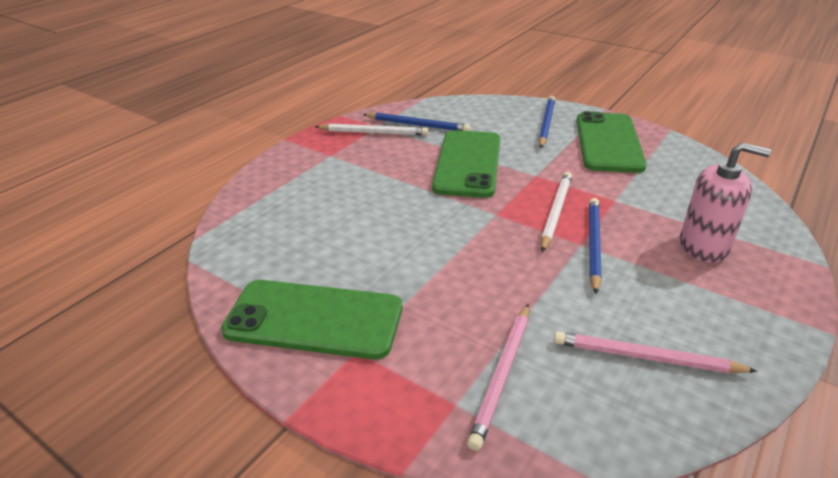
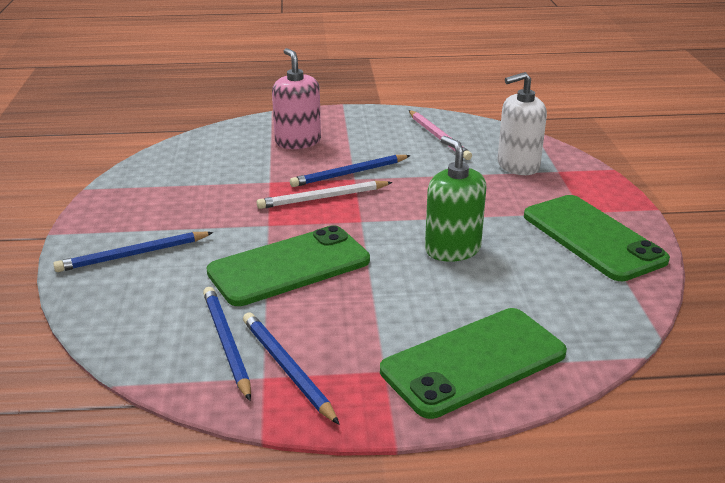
camera: 130 degrees left, 5 degrees down
white pencil [315,123,429,136] -> blue pencil [243,312,340,425]
pink pencil [467,304,529,451] -> white soap dispenser [498,72,547,175]
green phone [577,111,647,173] -> green phone moved to [380,308,567,419]
none -> green soap dispenser [425,136,487,262]

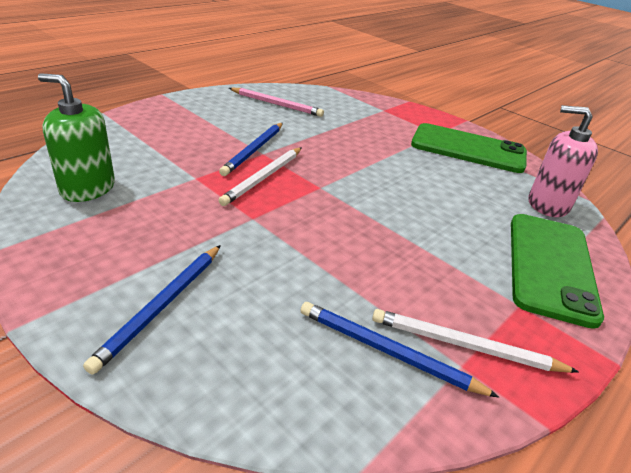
camera: 45 degrees left, 5 degrees up
green phone [206,225,370,306] -> none
blue pencil [243,312,340,425] -> white pencil [372,309,579,373]
pink soap dispenser [272,48,321,149] -> pink soap dispenser moved to [529,105,598,217]
green soap dispenser [425,136,487,262] -> green soap dispenser moved to [38,73,115,202]
white soap dispenser [498,72,547,175] -> none

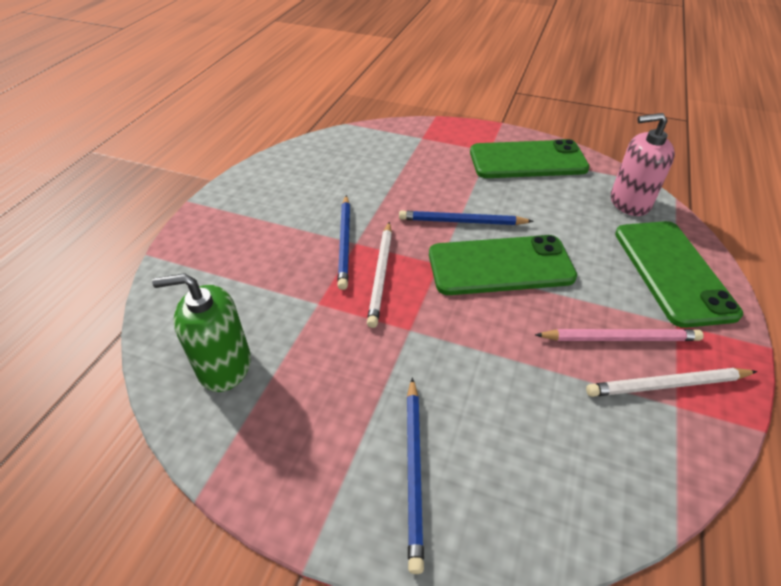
camera: 20 degrees left, 10 degrees up
pink pencil [229,88,324,117] -> pink pencil moved to [535,329,703,341]
blue pencil [301,302,499,398] -> blue pencil moved to [399,211,534,225]
none -> green phone [429,235,577,295]

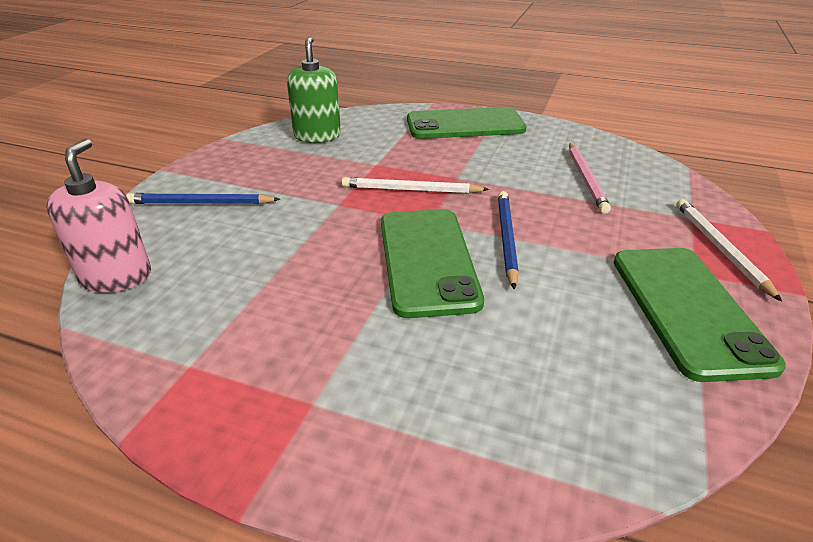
camera: 90 degrees right, 10 degrees down
blue pencil [337,195,350,290] -> none
pink pencil [535,329,703,341] -> pink pencil moved to [569,144,611,214]
white pencil [586,368,757,397] -> white pencil moved to [677,199,782,302]
pink soap dispenser [611,113,675,216] -> pink soap dispenser moved to [46,139,151,293]
green phone [615,221,743,328] -> green phone moved to [407,107,527,139]

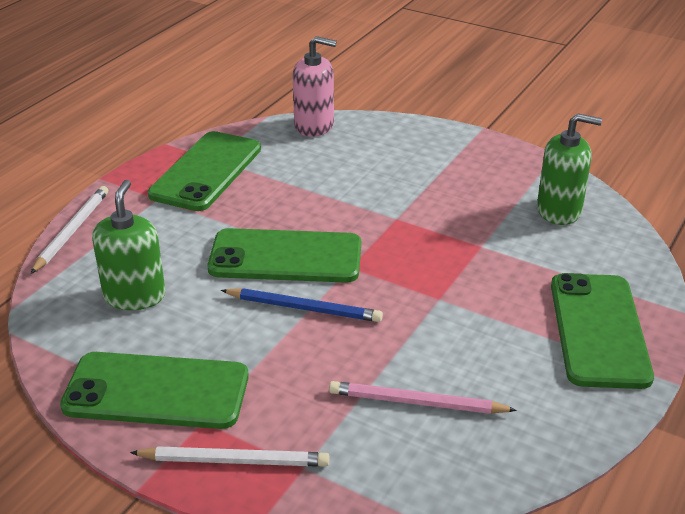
camera: 100 degrees right, 0 degrees up
blue pencil [126,193,280,204] -> none
white pencil [342,177,489,193] -> white pencil moved to [30,186,108,274]
none -> green soap dispenser [92,180,165,310]
none -> green phone [148,131,261,211]

